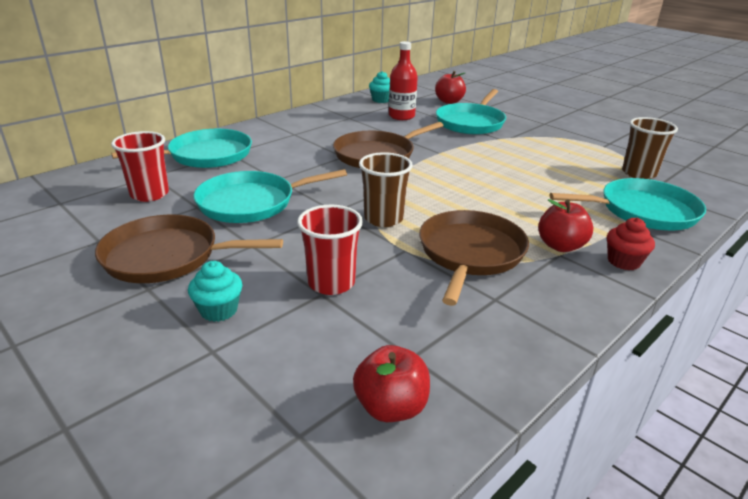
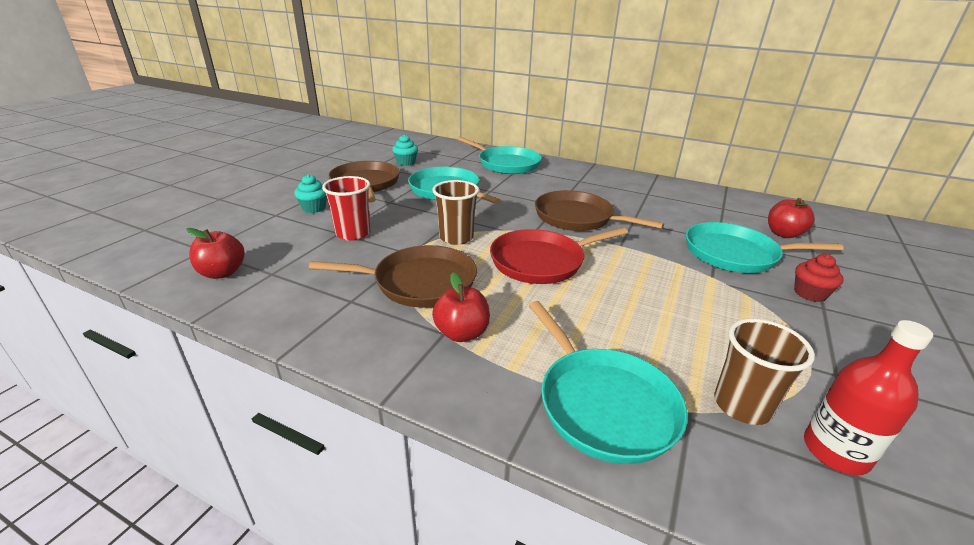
camera: 70 degrees right, 0 degrees up
red cup [111,131,169,202] -> none
turquoise cupcake [369,71,390,103] -> turquoise cupcake moved to [392,134,418,166]
red bottle [389,41,418,120] -> red bottle moved to [804,320,933,475]
red cupcake [607,218,655,271] -> red cupcake moved to [794,254,844,302]
none -> red pan [490,227,628,284]

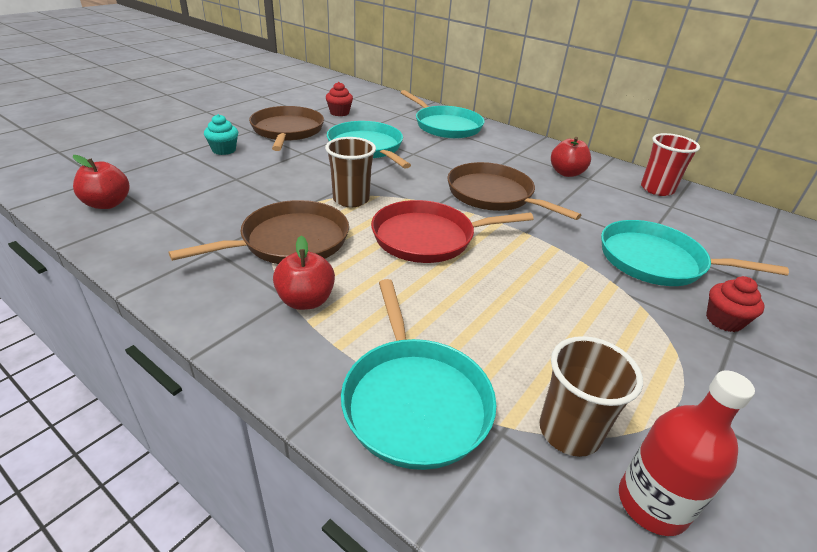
camera: 10 degrees right, 5 degrees up
brown pan [309,245,477,308] -> brown pan turned 45 degrees counterclockwise [169,200,349,264]
red cup [322,176,370,241] -> red cup moved to [641,133,700,196]
turquoise cupcake [392,134,418,166] -> red cupcake [326,82,353,116]
red apple [768,198,815,238] -> red apple moved to [551,137,591,177]

